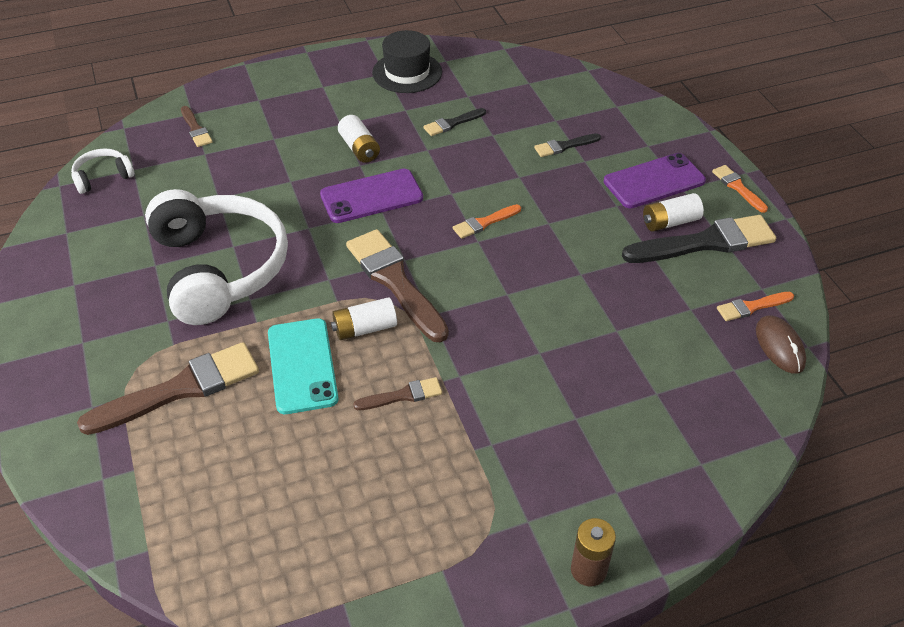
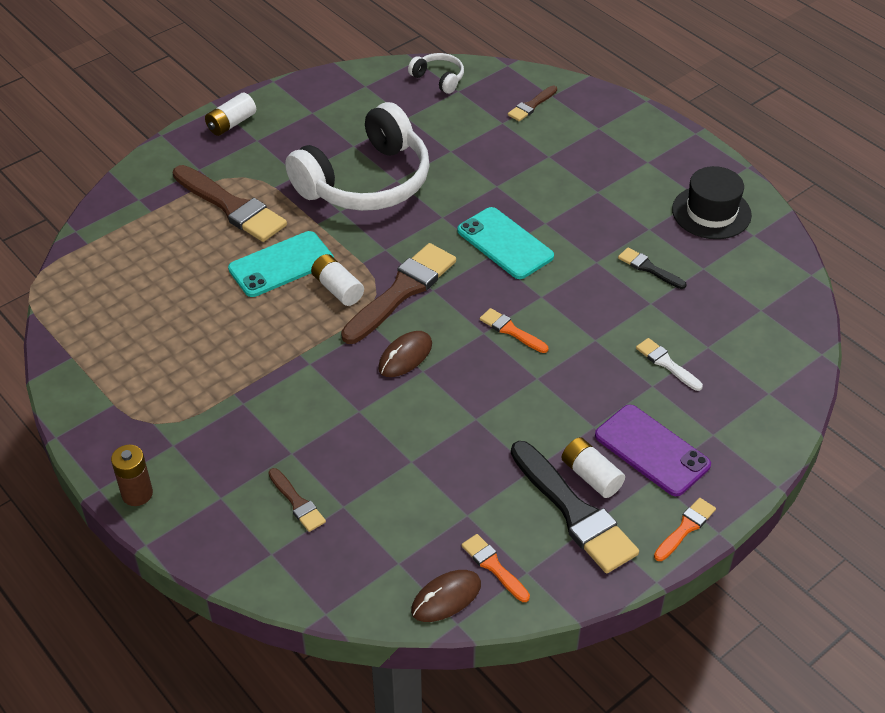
camera: 70 degrees right, 0 degrees up
purple phone [320,169,423,223] -> turquoise phone [457,207,554,279]
white battery [338,115,380,163] -> white battery moved to [205,93,256,136]
brown brush [353,377,442,410] -> brown brush moved to [268,468,326,532]
black brush [534,133,601,157] -> white brush [636,338,703,391]
none -> brown mouse [378,331,432,377]

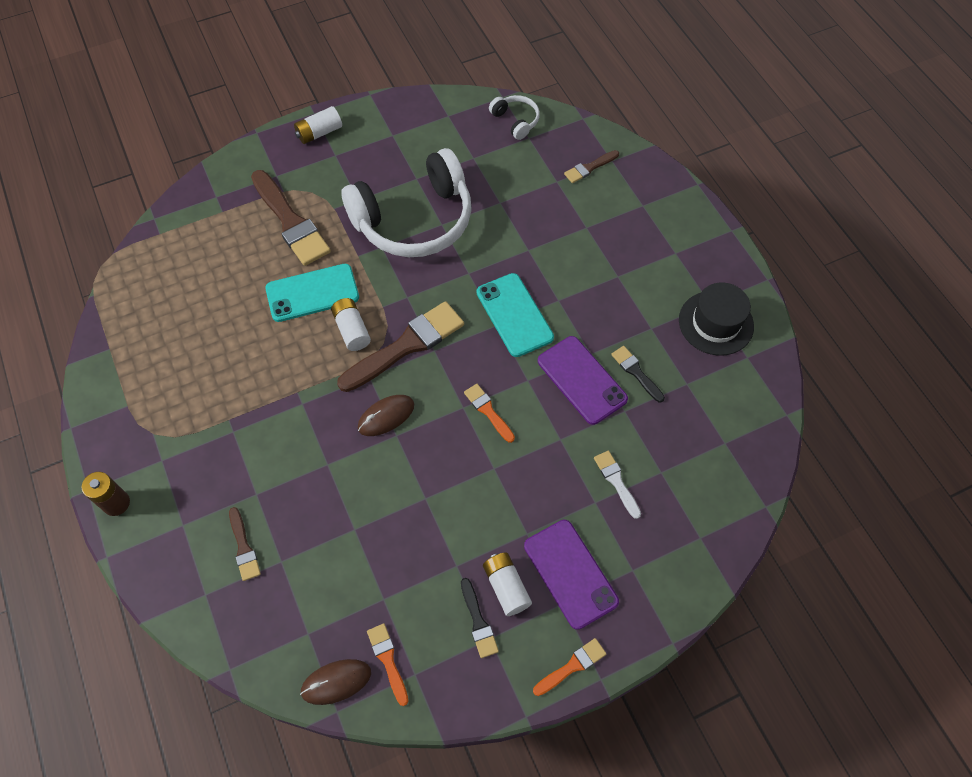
camera: 15 degrees right, 15 degrees up
black brush [511,441,639,573] -> black brush [461,578,499,658], size x0.50
none -> purple phone [538,336,628,425]

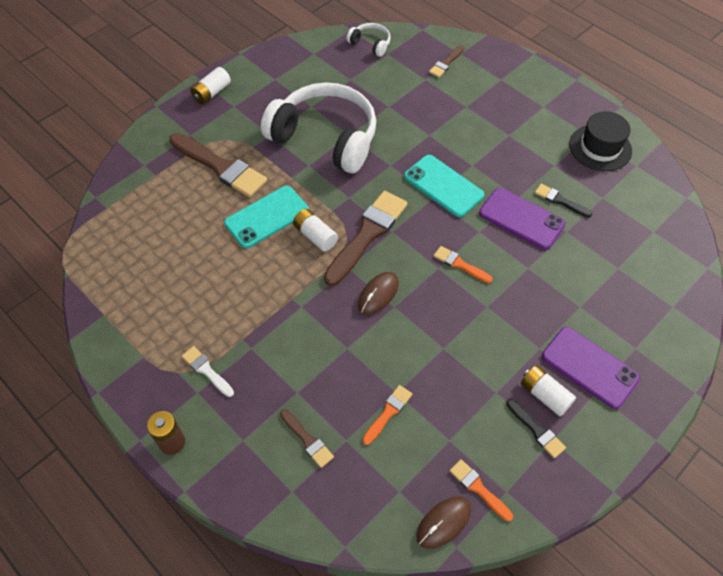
camera: 20 degrees left, 5 degrees down
white headphones [341,148,472,257] -> white headphones turned 105 degrees counterclockwise [261,82,376,173]
orange brush [533,638,606,696] -> orange brush moved to [362,385,412,445]
white brush [594,450,641,519] -> white brush moved to [182,346,234,397]

